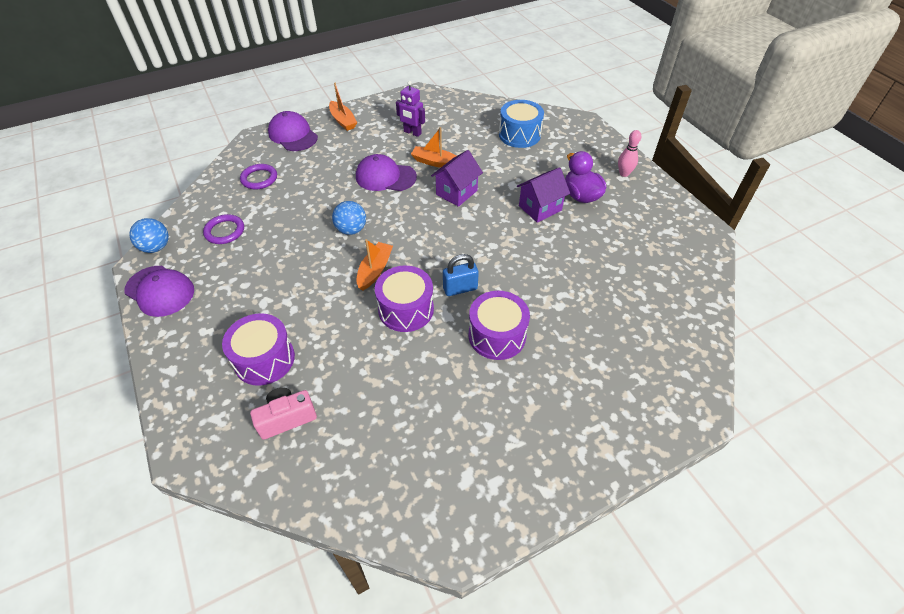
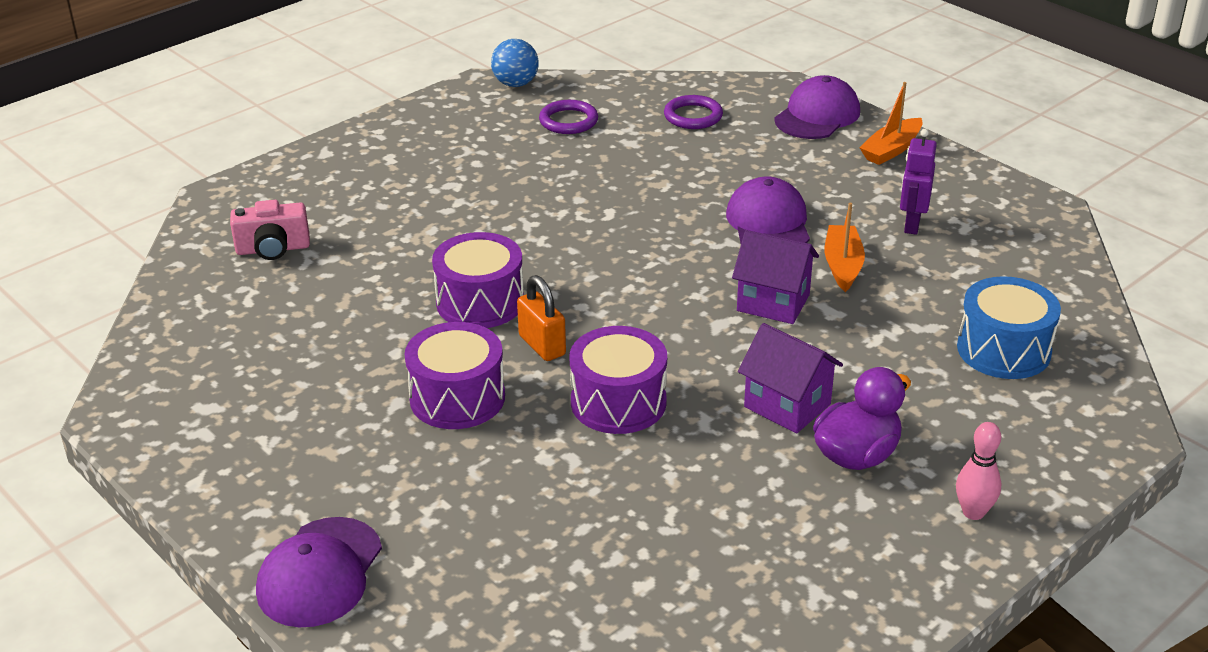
camera: 75 degrees right, 15 degrees down
purple cap [124,266,194,317] -> purple cap moved to [256,517,382,627]
purple drum [222,313,295,386] -> purple drum moved to [570,326,667,434]
pink camera [250,388,317,440] -> pink camera turned 120 degrees clockwise [230,200,310,260]
blue ball [332,201,366,235] -> none
orange boat [357,239,393,291] -> none
blue padlock [443,254,479,296] -> orange padlock [517,275,566,361]

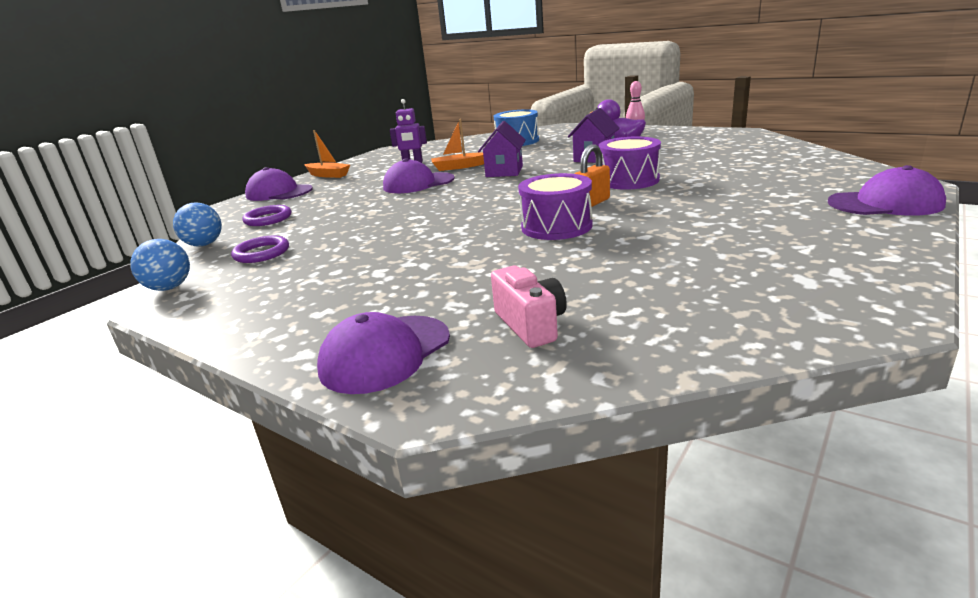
camera: 100 degrees left, 10 degrees down
purple drum [405,322,505,429] -> none
none -> blue ball [173,203,222,246]
none -> purple cap [317,312,450,394]

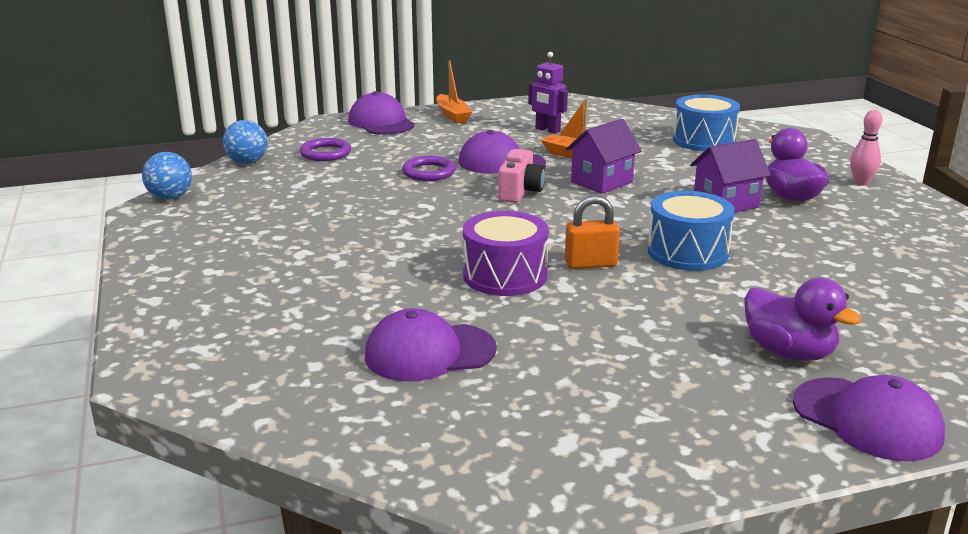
camera: 35 degrees right, 0 degrees up
purple ring [231,236,289,263] -> purple ring moved to [402,156,456,181]
purple cap [317,312,450,394] -> purple cap moved to [365,308,497,382]
pink camera [491,266,567,348] -> pink camera moved to [498,149,545,203]
purple drum [599,137,661,190] -> blue drum [647,191,735,271]
none -> purple duck [744,278,861,361]

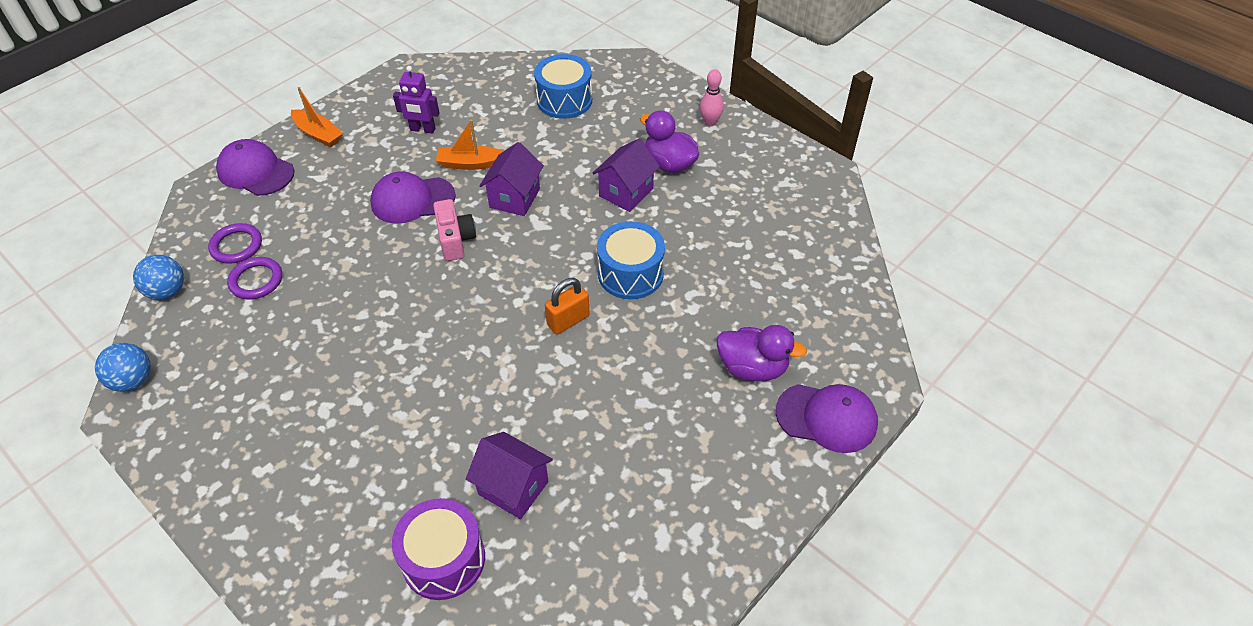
camera: 30 degrees left, 25 degrees up
purple cap [365,308,497,382] -> purple house [466,432,553,519]
purple ring [402,156,456,181] -> purple ring moved to [227,257,282,299]
purple drum [463,211,549,296] -> purple drum moved to [392,498,485,600]

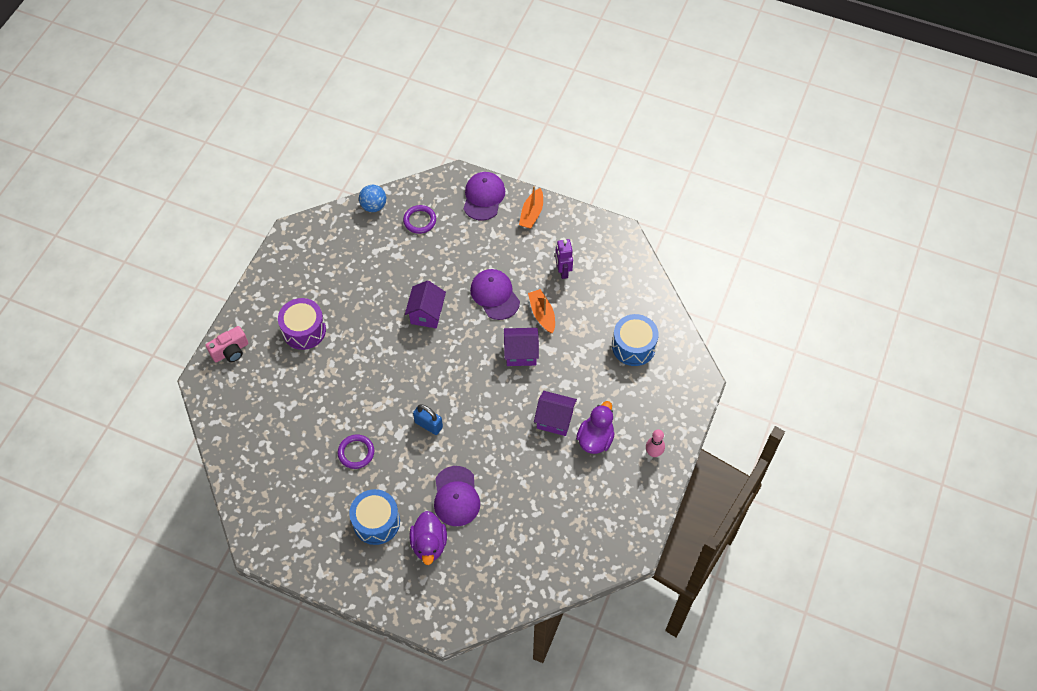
camera: 70 degrees right, 10 degrees up
blue ball [95,343,151,392] -> none
purple ring [227,257,282,299] -> purple ring moved to [338,435,374,469]
purple drum [392,498,485,600] -> purple drum moved to [278,298,326,350]
pink camera [433,199,476,261] -> pink camera moved to [206,326,248,362]
purple house [466,432,553,519] -> purple house moved to [405,280,446,328]
orange padlock [545,278,590,334] -> blue padlock [413,404,443,435]
blue drum [597,221,665,299] -> blue drum moved to [349,489,400,545]
purple cap [776,384,878,453] -> purple cap moved to [434,466,480,526]

